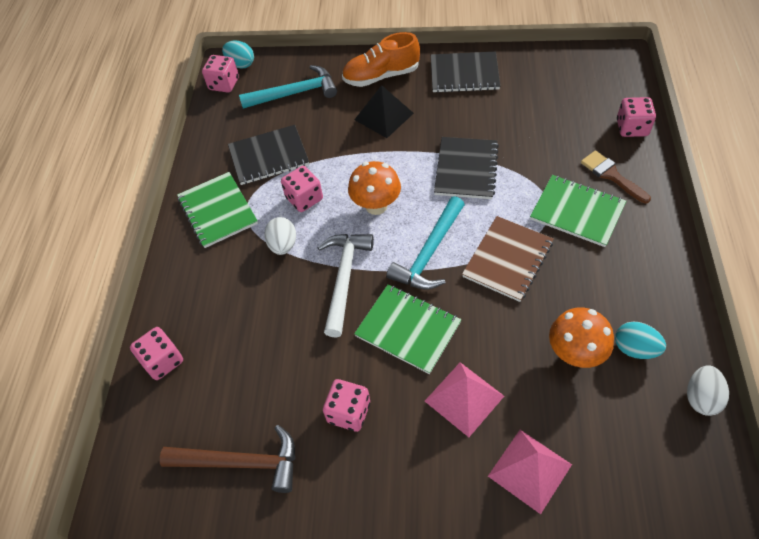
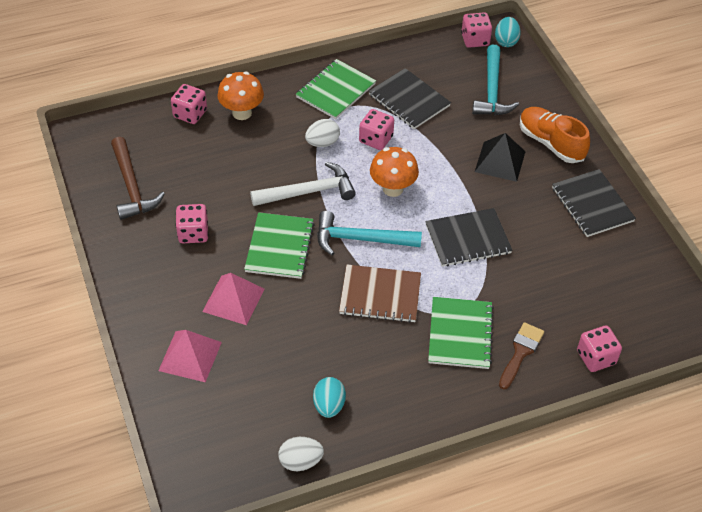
camera: 60 degrees right, 5 degrees down
turquoise hammer [239,65,337,109] -> turquoise hammer turned 45 degrees clockwise [472,45,519,115]
orange mushroom [549,307,614,368] -> orange mushroom moved to [217,72,264,120]

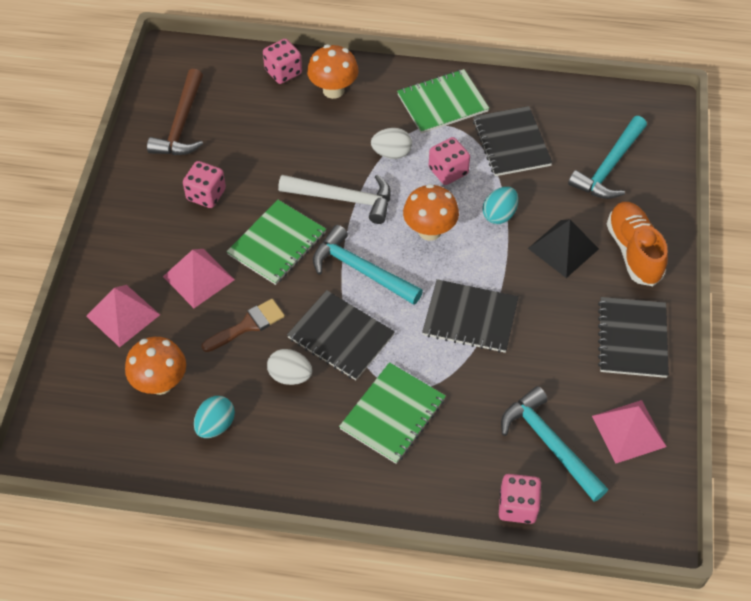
camera: 30 degrees right, 5 degrees up
white egg [278,437,324,471] -> white egg moved to [267,349,312,385]
brown notebook [339,265,421,323] -> black notebook [287,290,395,380]
pink dice [461,12,492,48] -> none
turquoise egg [495,17,521,47] -> turquoise egg moved to [483,187,518,224]
brown brush [499,322,544,390] -> brown brush moved to [201,299,285,352]
none -> orange mushroom [125,337,186,395]
none -> turquoise hammer [501,386,608,502]
none -> pink pyramid [592,400,666,464]

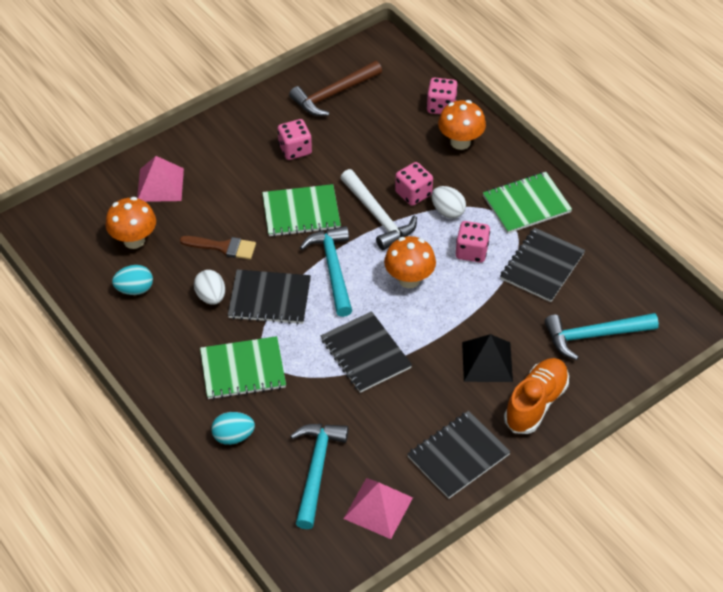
camera: 45 degrees right, 5 degrees down
pink pyramid [163,249,235,308] -> none
black notebook [287,290,395,380] -> black notebook turned 75 degrees counterclockwise [228,270,311,324]
green notebook [397,69,489,134] -> green notebook turned 45 degrees counterclockwise [483,172,572,233]
turquoise egg [483,187,518,224] -> turquoise egg moved to [211,412,255,445]
pink dice [499,474,541,524] -> pink dice moved to [395,162,433,206]

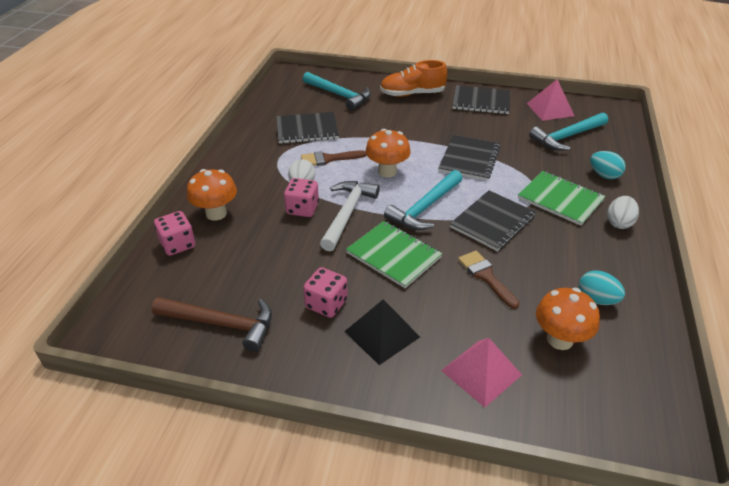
camera: 130 degrees left, 10 degrees down
white egg [194,270,225,305] -> white egg moved to [607,196,639,229]
black notebook [228,270,311,324] -> black notebook turned 75 degrees clockwise [450,190,536,251]
pink dice [456,221,490,263] -> brown brush [301,150,366,166]
black pyramid [462,334,513,382] -> black pyramid moved to [344,299,420,365]
green notebook [483,172,572,233] -> none

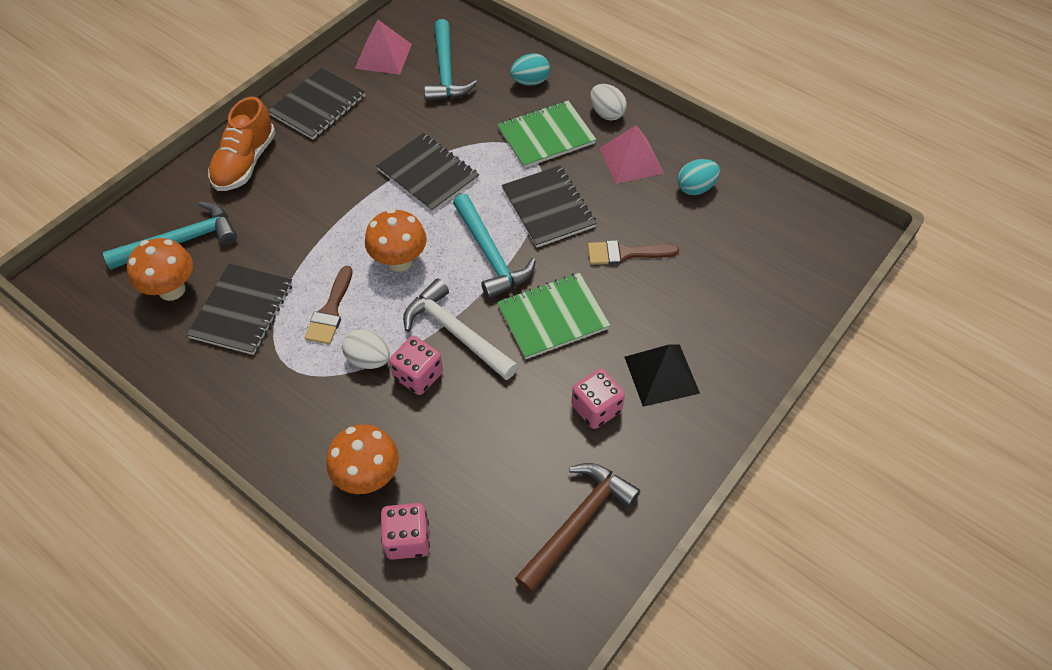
camera: 65 degrees left, 15 degrees up
pink pyramid [441,338,522,407] -> pink pyramid moved to [600,125,664,184]
orange mushroom [536,288,600,350] -> orange mushroom moved to [127,238,193,301]

